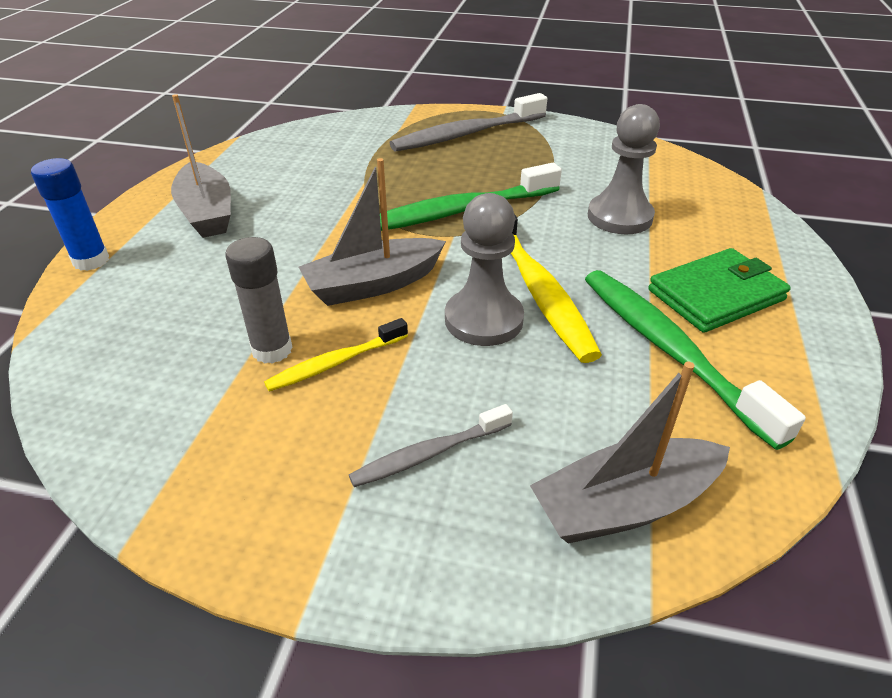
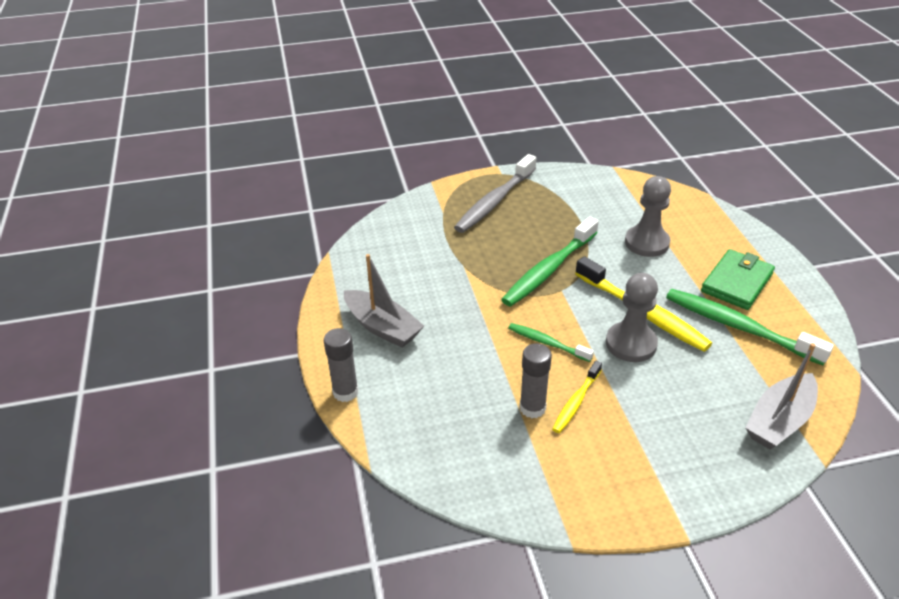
camera: 25 degrees left, 0 degrees up
blue glue stick [31,158,109,271] -> grey glue stick [324,328,359,402]
grey boat [299,158,446,306] -> green toothbrush [508,323,594,362]
grey toothbrush [349,404,513,487] -> none

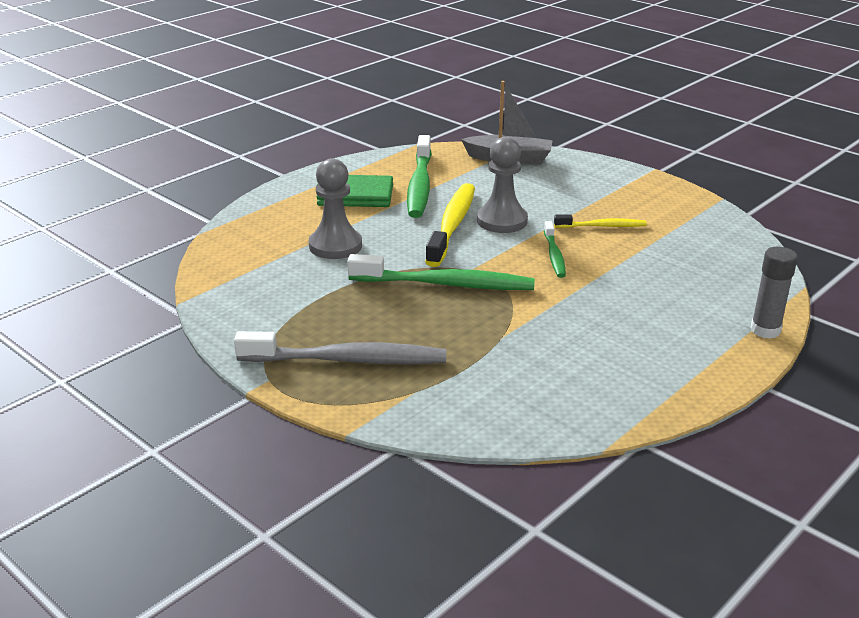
camera: 125 degrees left, 10 degrees down
grey boat [344,254,424,348] -> none
grey glue stick [520,343,552,418] -> none

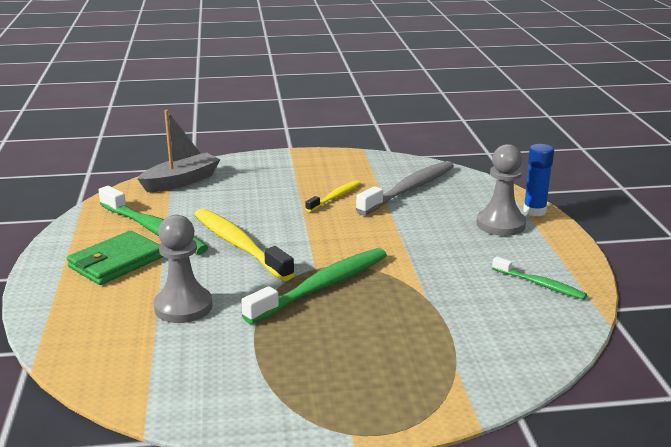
camera: 50 degrees left, 5 degrees down
grey toothbrush [234,331,446,364] -> grey toothbrush moved to [356,161,454,215]
grey pawn [477,137,528,233] -> grey pawn moved to [476,144,526,236]
green toothbrush [544,221,566,278] -> green toothbrush moved to [492,257,587,300]
grey glue stick [750,247,798,339] -> blue glue stick [523,144,554,216]

